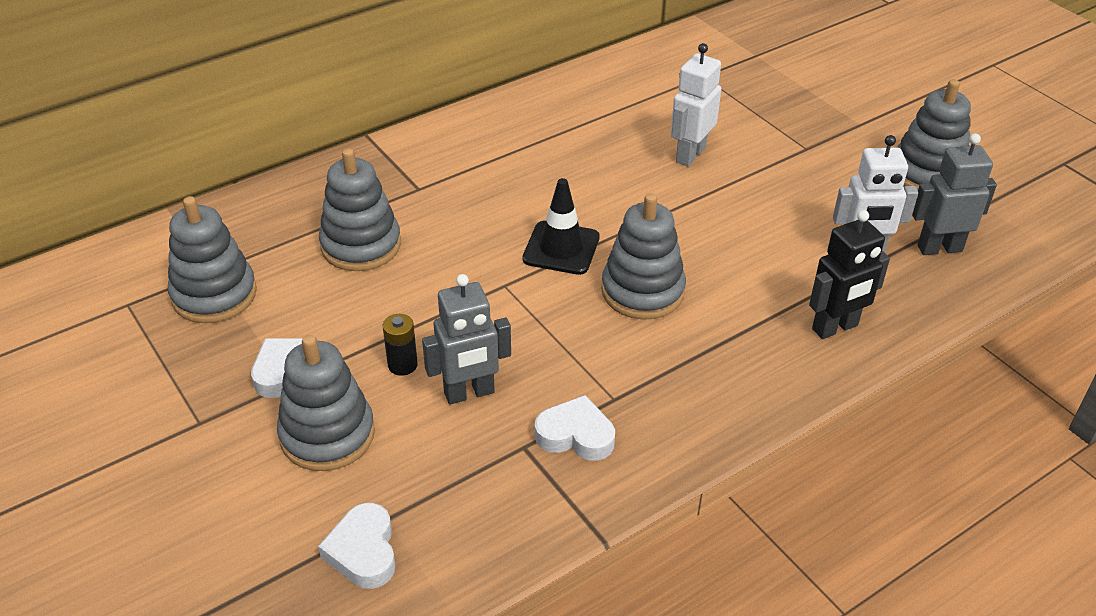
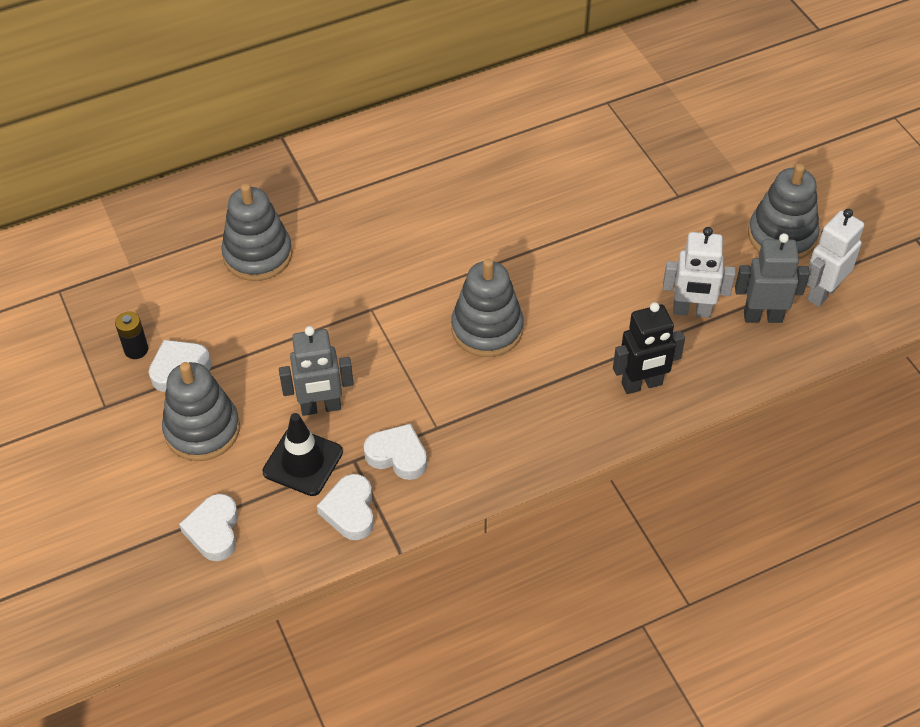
camera: 10 degrees right, 10 degrees up
grey stacking toy [168,196,257,323] -> none
black battery [383,314,418,376] -> black battery moved to [115,312,148,359]
black traffic cone [523,178,600,275] -> black traffic cone moved to [263,413,343,496]
white robot [671,43,721,167] -> white robot moved to [806,209,864,307]
none -> white heart [317,474,374,540]

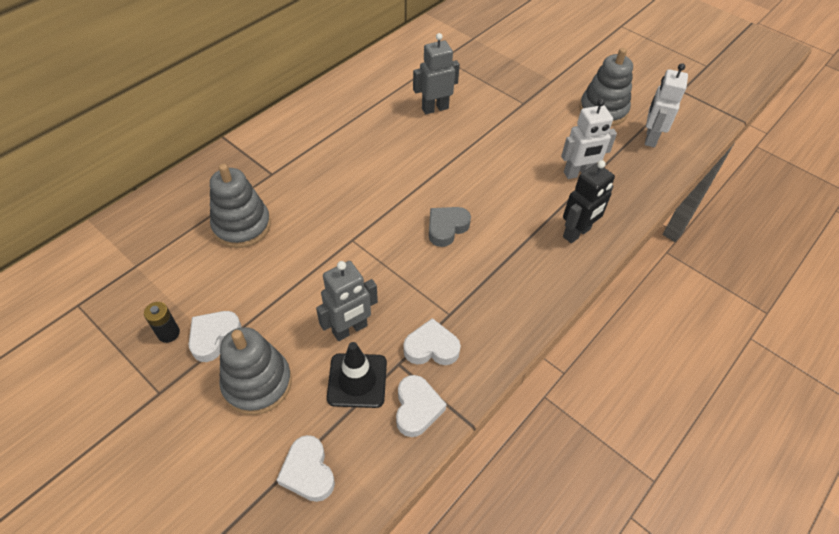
camera: 25 degrees left, 0 degrees up
white heart [317,474,374,540] -> white heart turned 150 degrees counterclockwise [396,375,447,437]
grey stacking toy [451,258,524,357] -> grey heart [429,207,471,247]
grey robot [735,233,809,323] -> grey robot moved to [413,33,460,114]

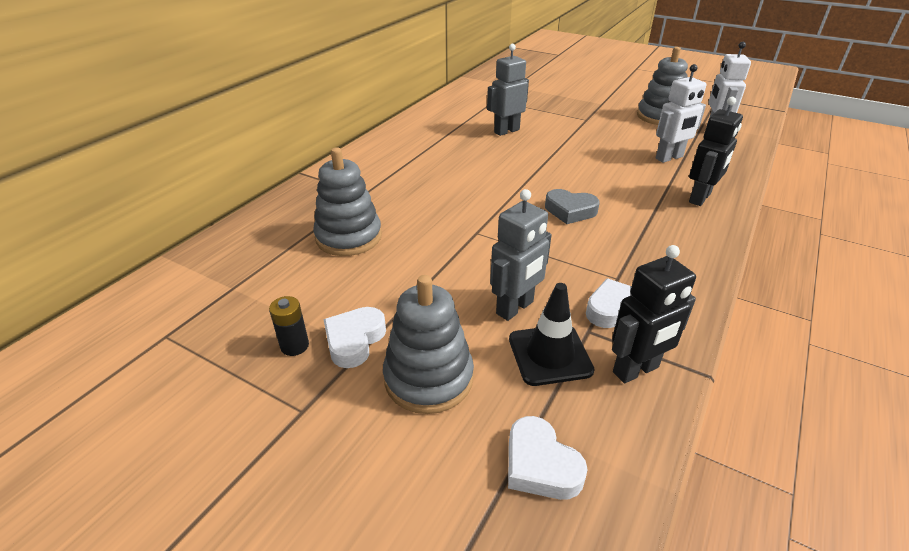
camera: 10 degrees left, 15 degrees down
white heart [396,375,447,437] -> black robot [612,245,696,383]
grey heart [429,207,471,247] -> grey heart turned 105 degrees counterclockwise [545,189,600,224]

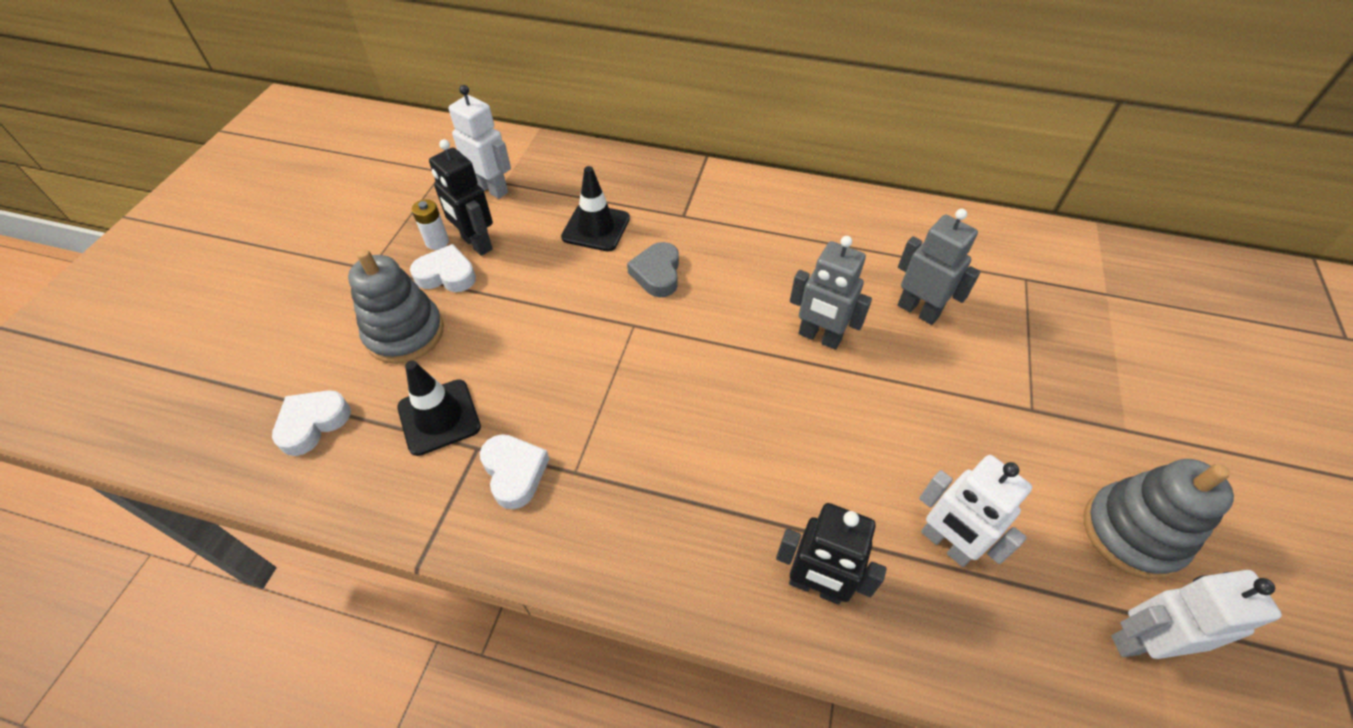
camera: 75 degrees right, 15 degrees up
black battery [269,296,309,356] -> white battery [411,199,449,250]
grey stacking toy [313,147,382,256] -> black traffic cone [561,166,630,252]
grey robot [490,189,552,321] -> grey robot moved to [790,236,872,350]
grey heart [545,189,600,224] -> grey heart moved to [627,242,679,297]
black robot [612,245,696,383] -> black robot moved to [429,139,493,256]
none -> white robot [449,85,511,199]

